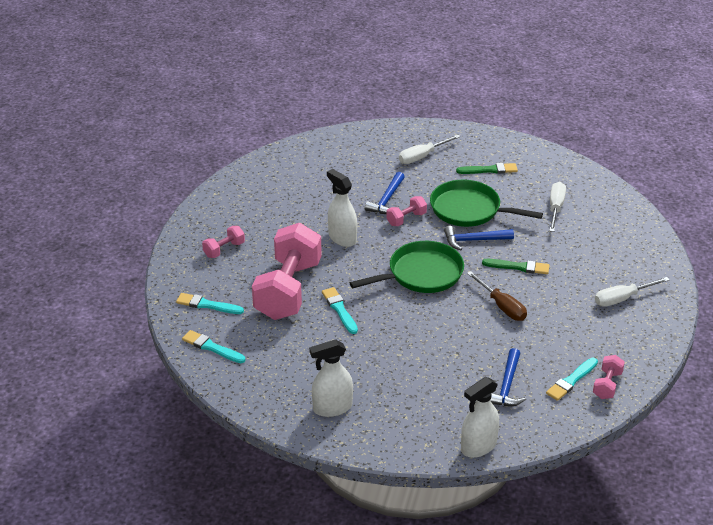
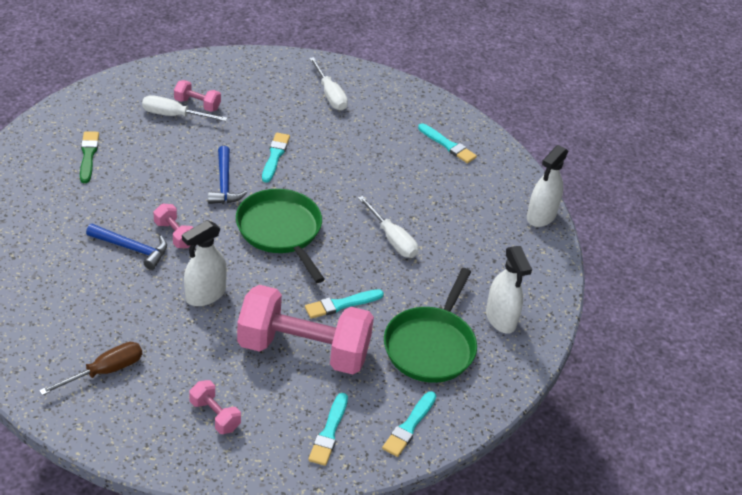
camera: 95 degrees left, 5 degrees up
white screwdriver [399,134,460,164] -> white screwdriver moved to [358,196,418,258]
green pan [430,180,543,227] -> green pan moved to [384,268,477,383]
white spray bottle [461,377,499,458] -> white spray bottle turned 75 degrees clockwise [527,145,568,227]
brown screwdriver [467,271,527,321] -> brown screwdriver moved to [39,342,142,395]
green brush [482,259,549,274] -> turquoise brush [262,132,290,183]
blue hammer [490,348,526,406] -> none
pink dumbbell [593,355,625,399] -> pink dumbbell moved to [174,80,221,112]

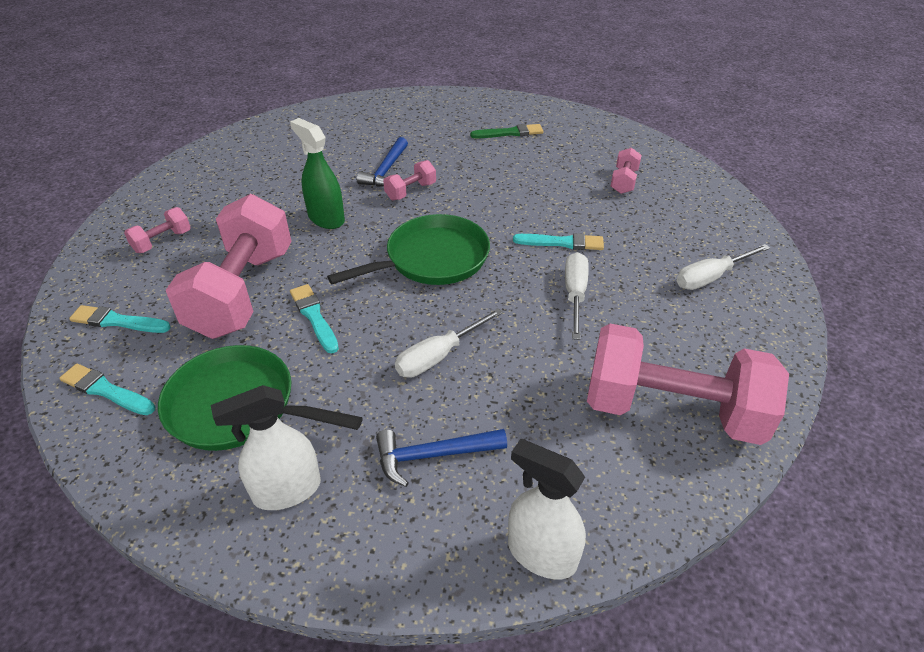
camera: 90 degrees right, 0 degrees up
brown screwdriver [39,342,142,395] -> none
white screwdriver [142,95,228,121] -> white screwdriver moved to [565,252,589,340]
white spray bottle [182,220,227,306] -> green spray bottle [290,118,345,229]
blue hammer [208,146,247,204] -> blue hammer moved to [376,429,507,487]
turquoise brush [418,123,477,163] -> pink dumbbell [587,324,789,445]

